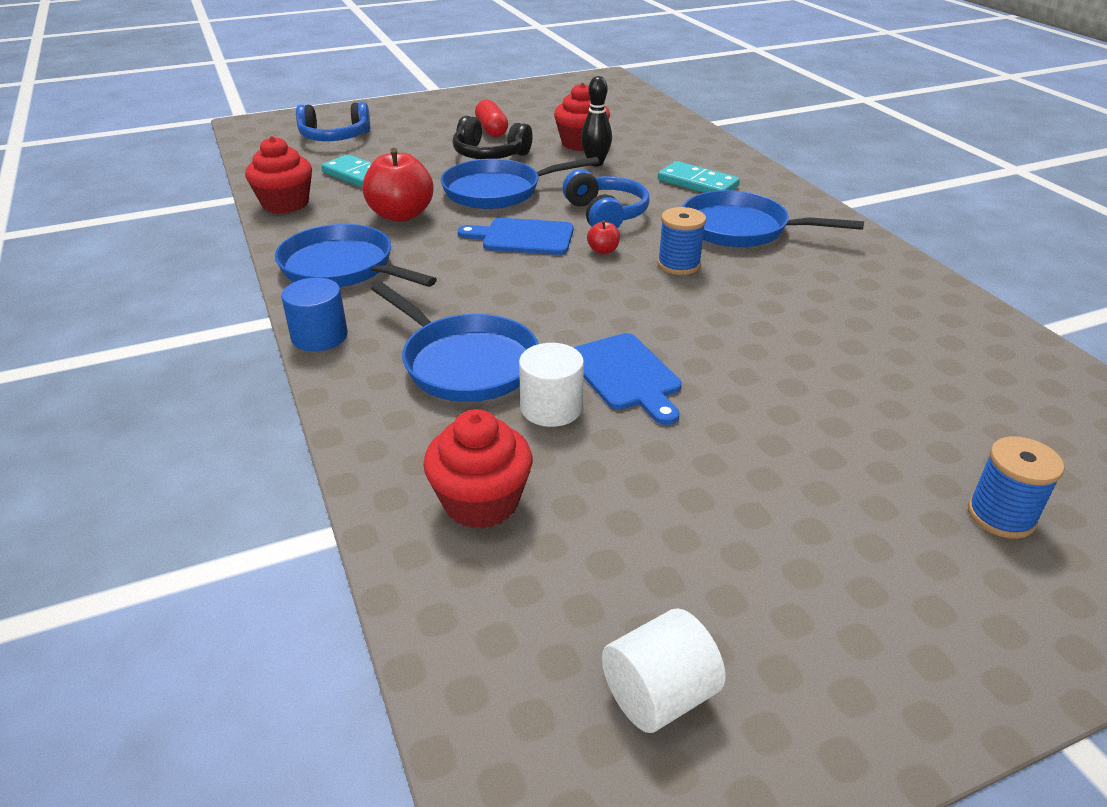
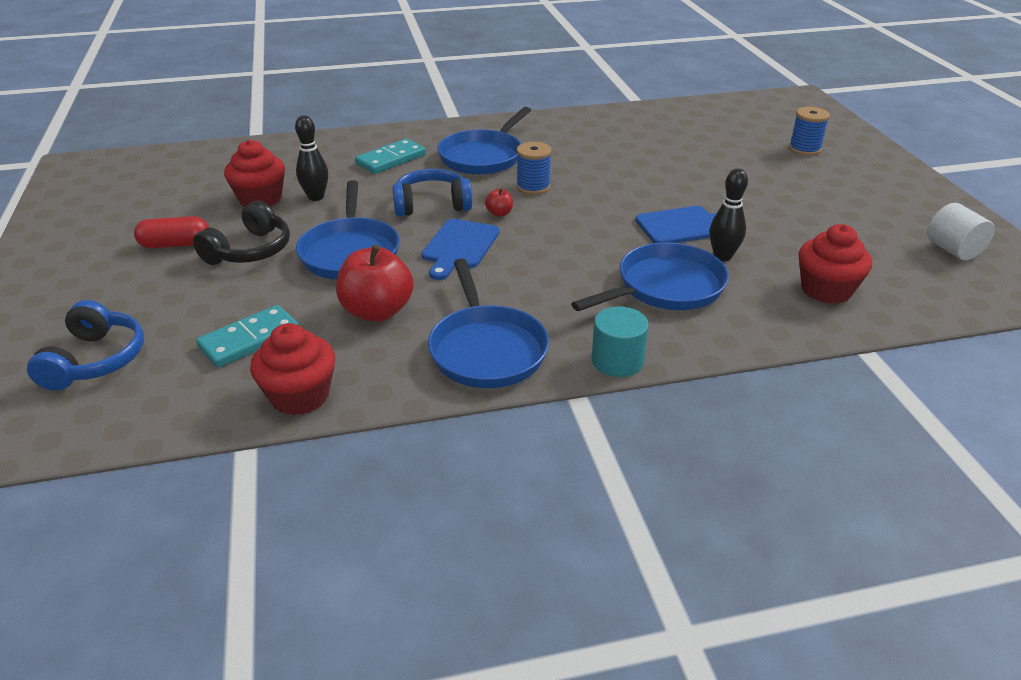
camera: 80 degrees left, 0 degrees up
blue pan [275,224,437,287] -> blue pan turned 60 degrees counterclockwise [428,259,549,388]
blue cylinder [281,277,348,351] -> turquoise cylinder [592,306,649,377]
white cylinder [519,343,584,427] -> black bowling pin [710,169,748,261]

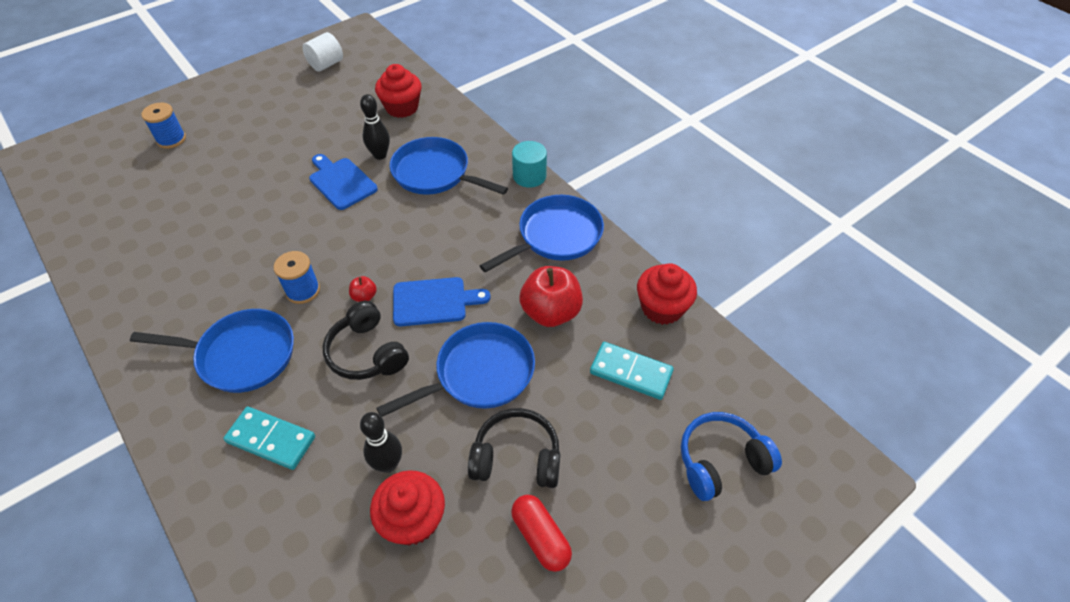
camera: 115 degrees left, 15 degrees up
blue headphones [392,169,472,217] -> black headphones [323,301,409,380]

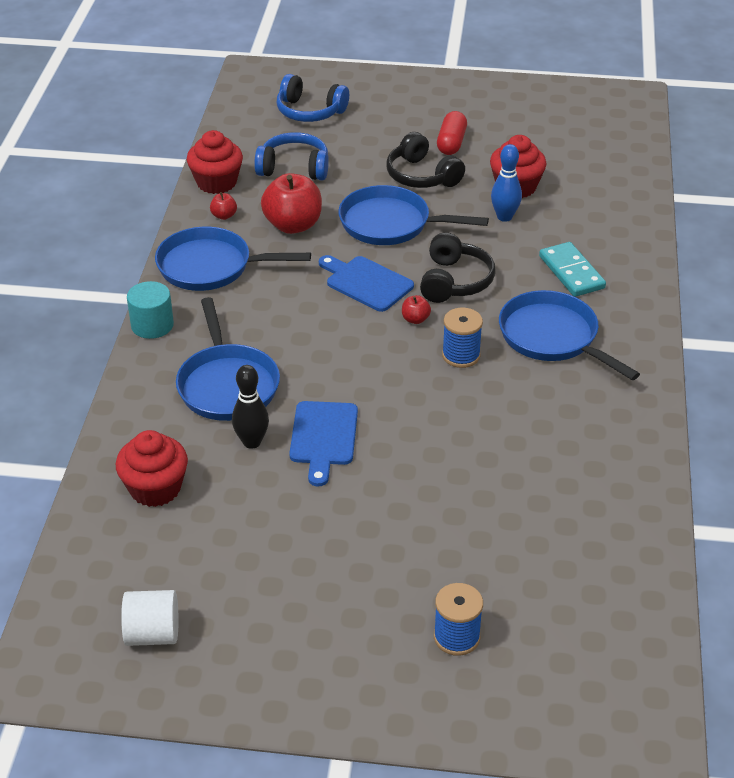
camera: 135 degrees left, 10 degrees down
black bowling pin [360,412,402,473] -> blue bowling pin [491,144,522,222]
turquoise domino [590,342,674,400] -> blue headphones [254,132,329,181]
none -> red apple [210,192,237,220]

